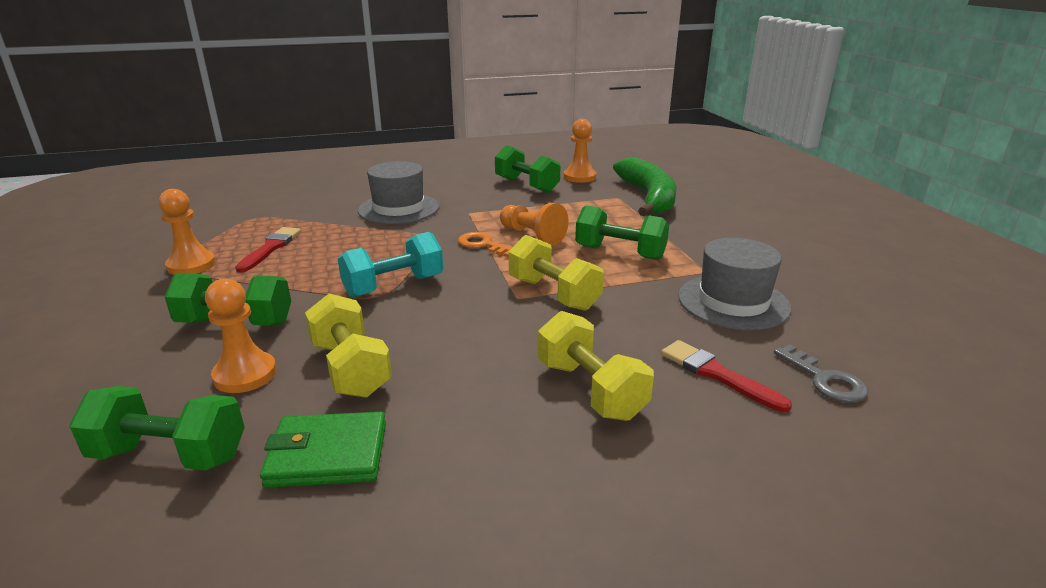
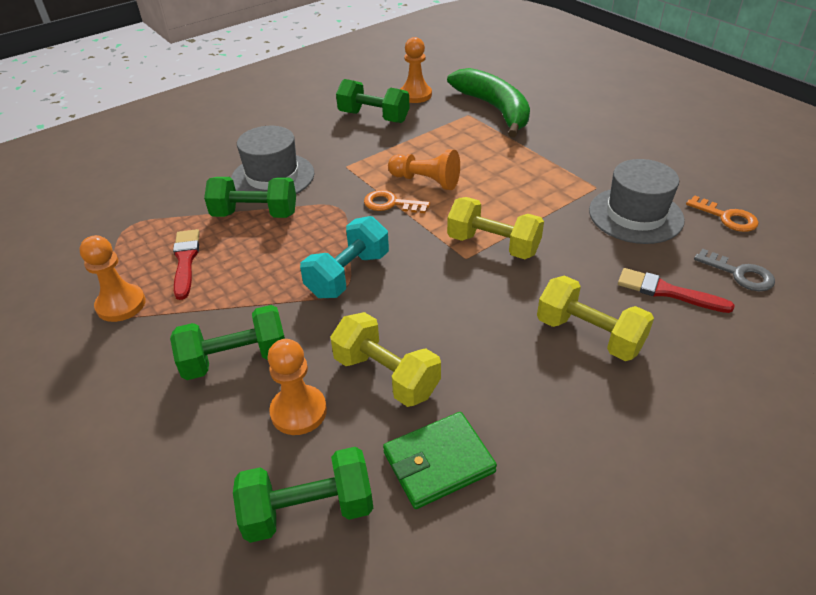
camera: 20 degrees left, 15 degrees up
green dumbbell [575,205,669,260] -> green dumbbell moved to [204,177,296,218]
none -> orange key [686,195,758,232]

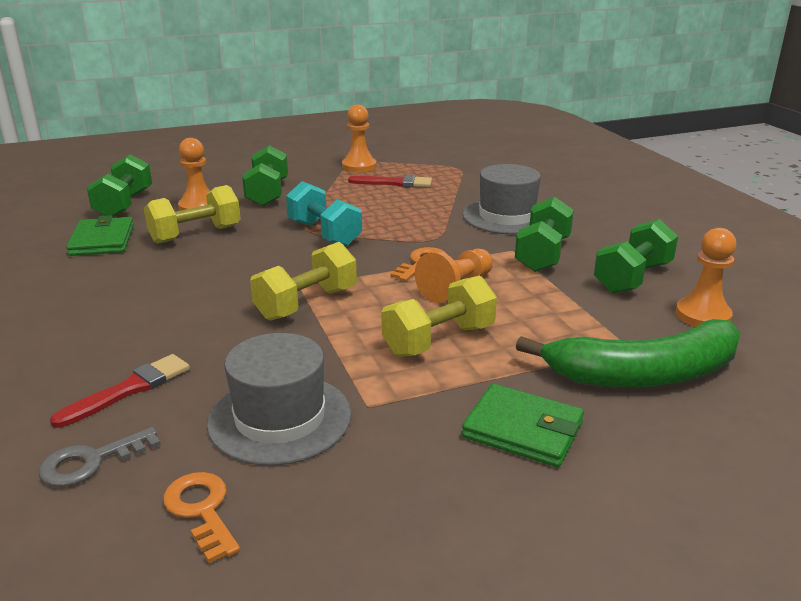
camera: 105 degrees right, 15 degrees down
green dumbbell [204,177,296,218] -> green dumbbell moved to [515,197,574,272]
yellow dumbbell [537,275,654,361] -> yellow dumbbell moved to [381,276,497,357]
orange key [686,195,758,232] -> orange key turned 90 degrees clockwise [163,472,240,563]
none -> green wallet [462,384,584,467]

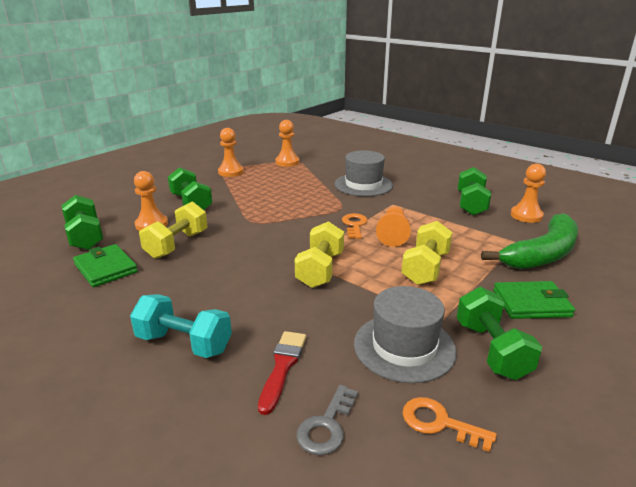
camera: 30 degrees left, 0 degrees up
turquoise dumbbell [286,181,362,246] -> turquoise dumbbell moved to [130,294,232,358]
red brush [348,175,432,187] -> none
green dumbbell [515,197,574,272] -> green dumbbell moved to [457,287,542,380]
none -> orange pawn [275,120,299,167]

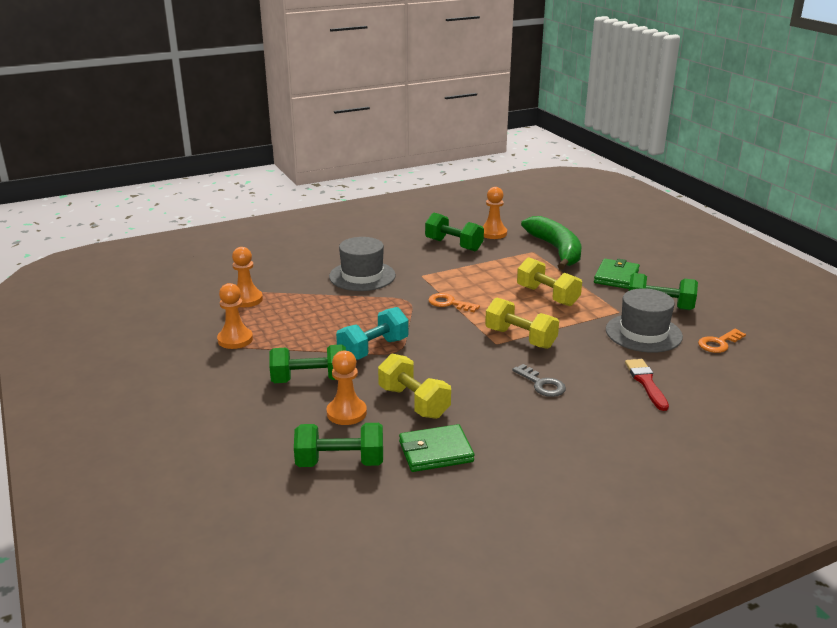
camera: 65 degrees left, 0 degrees up
turquoise dumbbell [130,294,232,358] -> turquoise dumbbell moved to [336,307,409,360]
red brush [258,331,306,415] -> red brush turned 45 degrees clockwise [625,359,669,411]
grey key [296,385,358,455] -> grey key moved to [512,364,566,397]
orange pawn [376,206,411,247] -> none

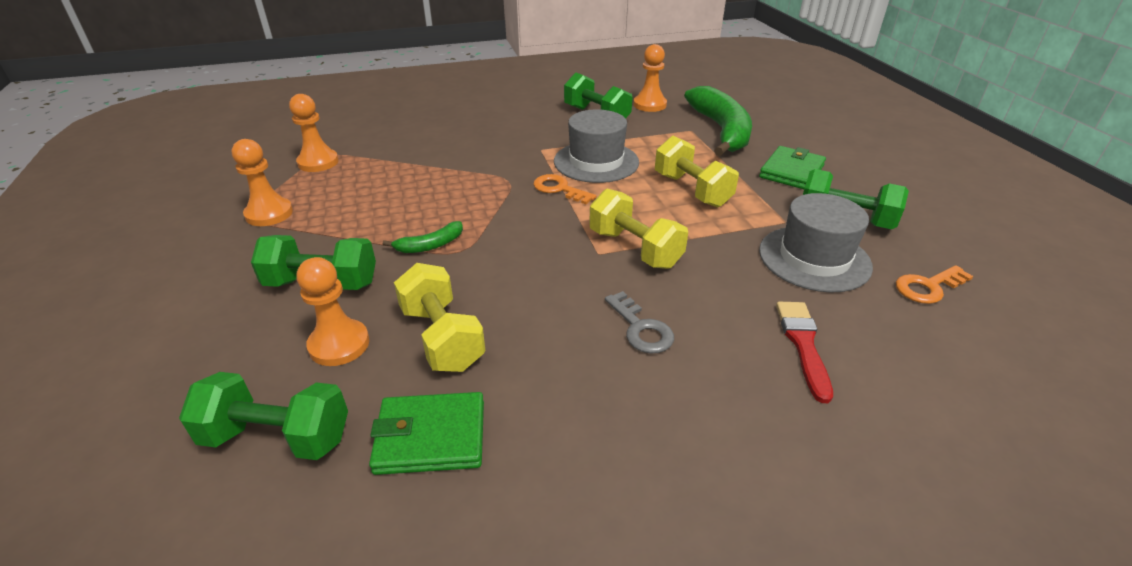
camera: 10 degrees right, 10 degrees up
grey hat [329,237,396,291] -> grey hat moved to [554,109,639,183]
turquoise dumbbell [336,307,409,360] -> green banana [383,221,463,253]

